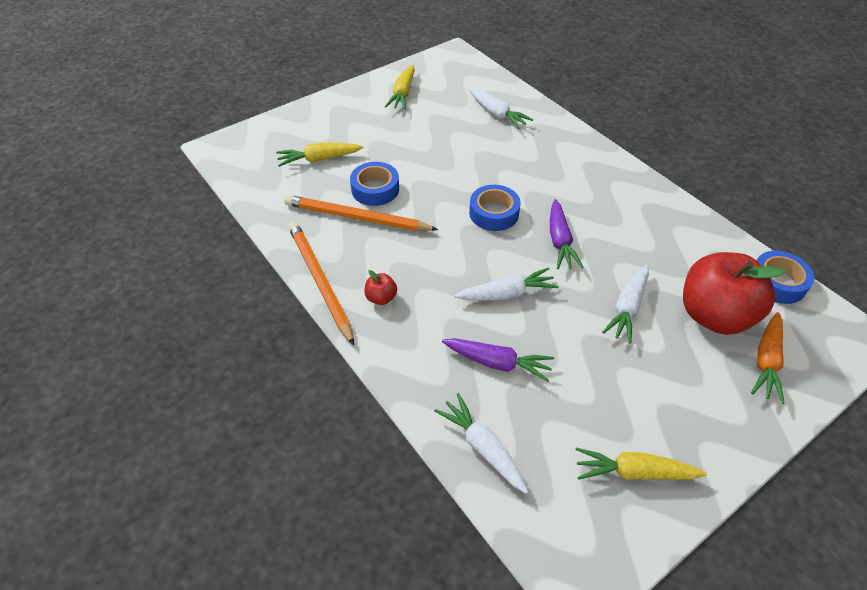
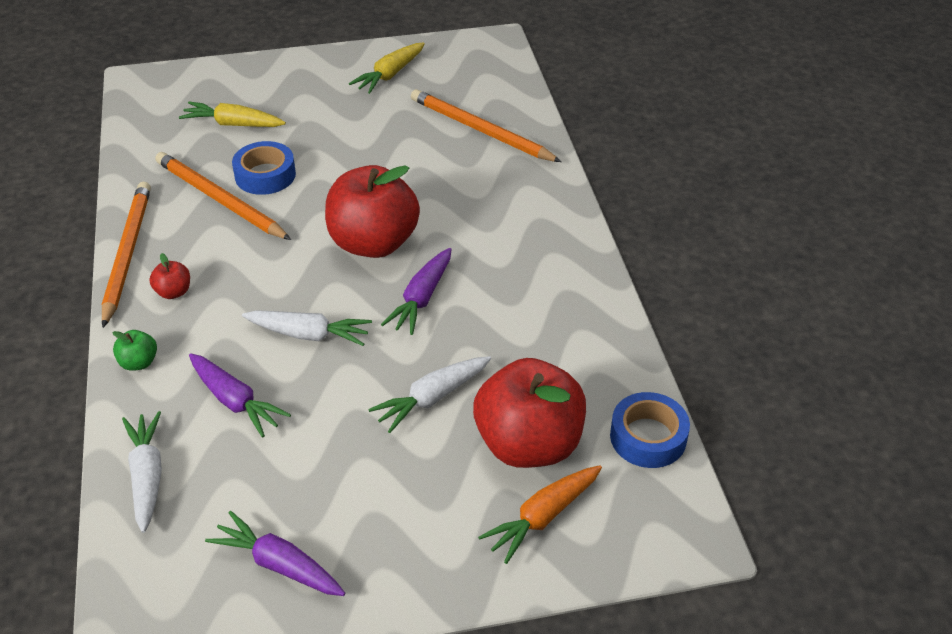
camera: 25 degrees right, 5 degrees down
white carrot [469,88,533,129] -> orange pencil [411,89,562,162]
blue tape [469,185,521,231] -> red apple [325,165,420,258]
yellow carrot [576,448,707,480] -> purple carrot [205,511,345,596]
none -> green apple [112,330,157,371]

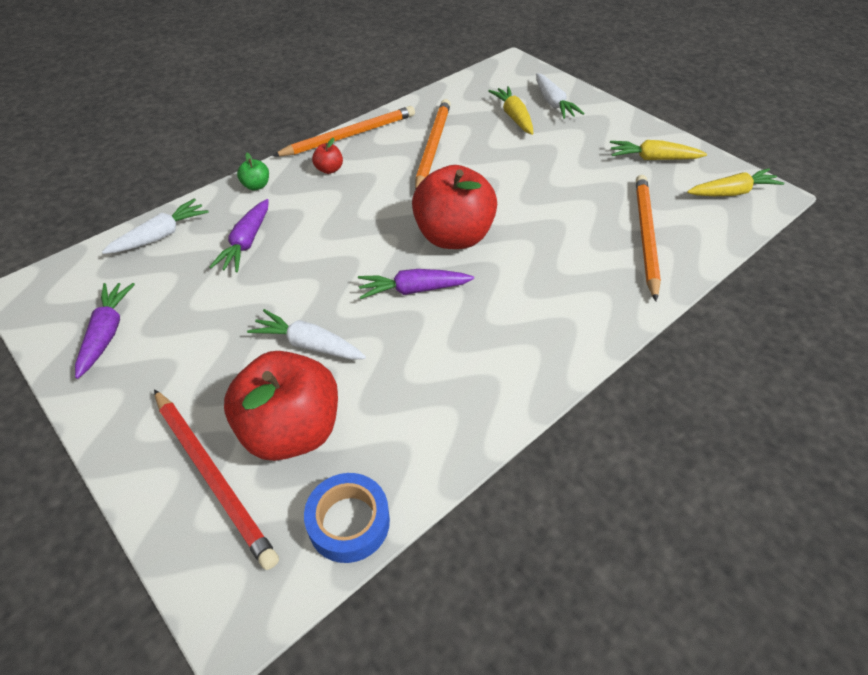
camera: 60 degrees right, 5 degrees up
blue tape [232,141,296,195] -> none
white carrot [242,310,372,346] -> white carrot moved to [536,73,585,119]
orange carrot [478,465,602,564] -> red pencil [154,389,279,570]
none -> yellow carrot [687,168,785,196]

